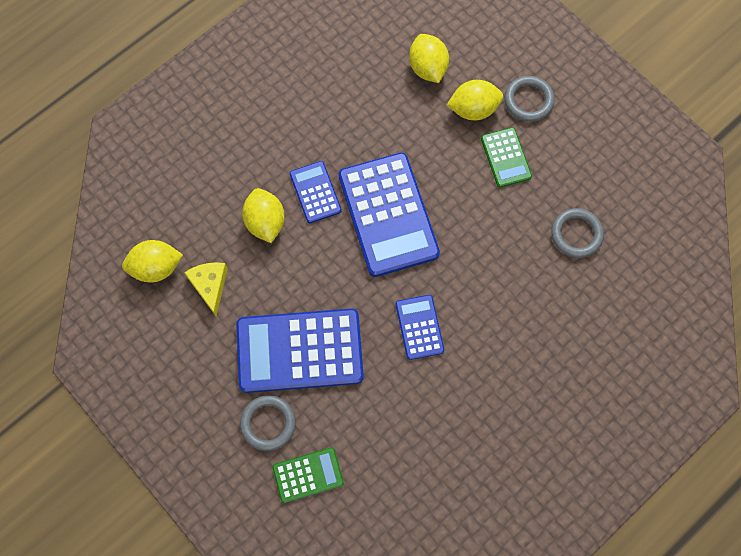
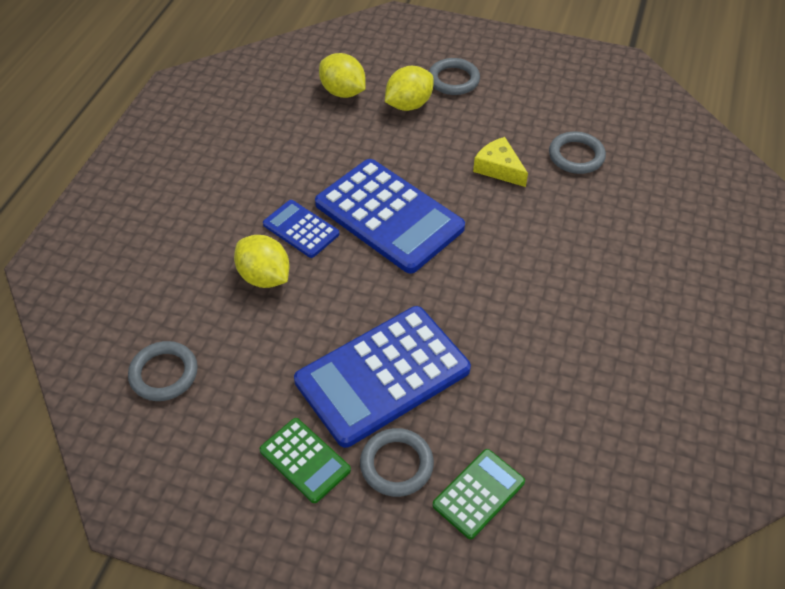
camera: 30 degrees left, 20 degrees down
yellow lemon [122,240,183,282] -> grey ring [128,341,198,401]
yellow cheese [184,262,228,316] -> yellow cheese moved to [473,137,528,187]
blue calculator [396,295,444,360] -> none
green calculator [481,127,532,188] -> green calculator moved to [259,418,351,503]

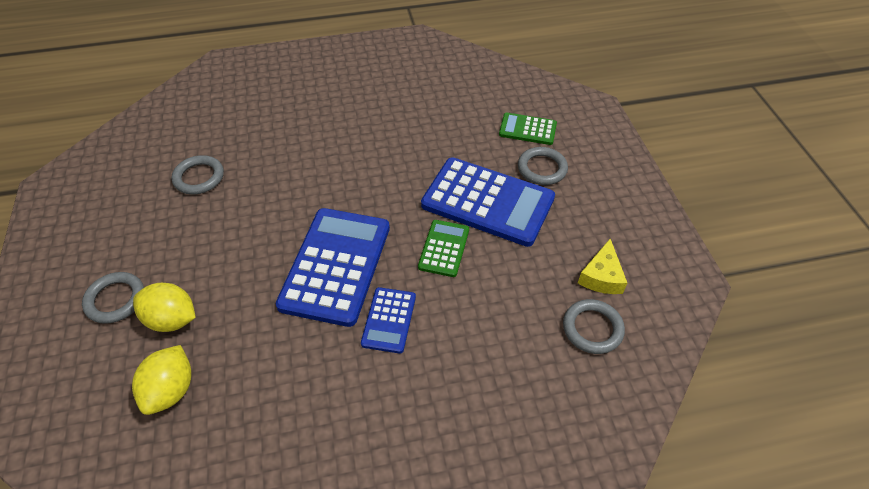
camera: 120 degrees left, 0 degrees up
yellow lemon [234,235,290,288] -> none
green calculator [259,418,351,503] -> green calculator moved to [418,220,469,277]
yellow cheese [473,137,528,187] -> yellow cheese moved to [578,239,627,294]

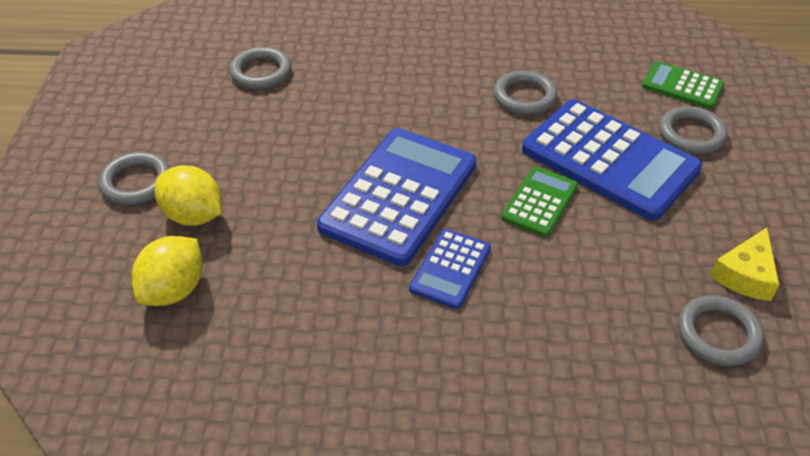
camera: 15 degrees right, 5 degrees down
none -> grey ring [494,70,558,115]

